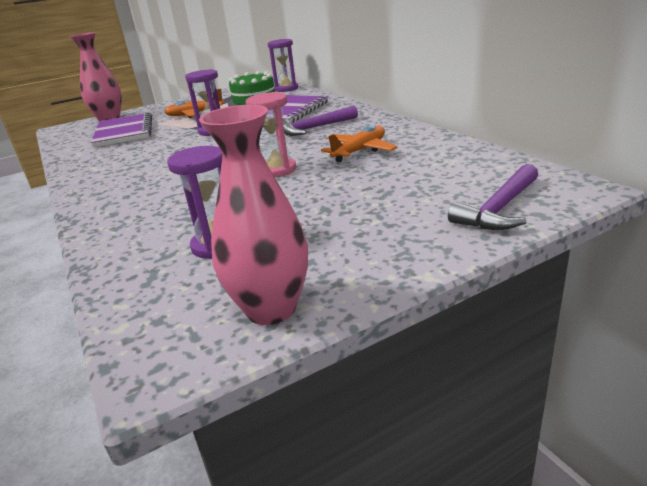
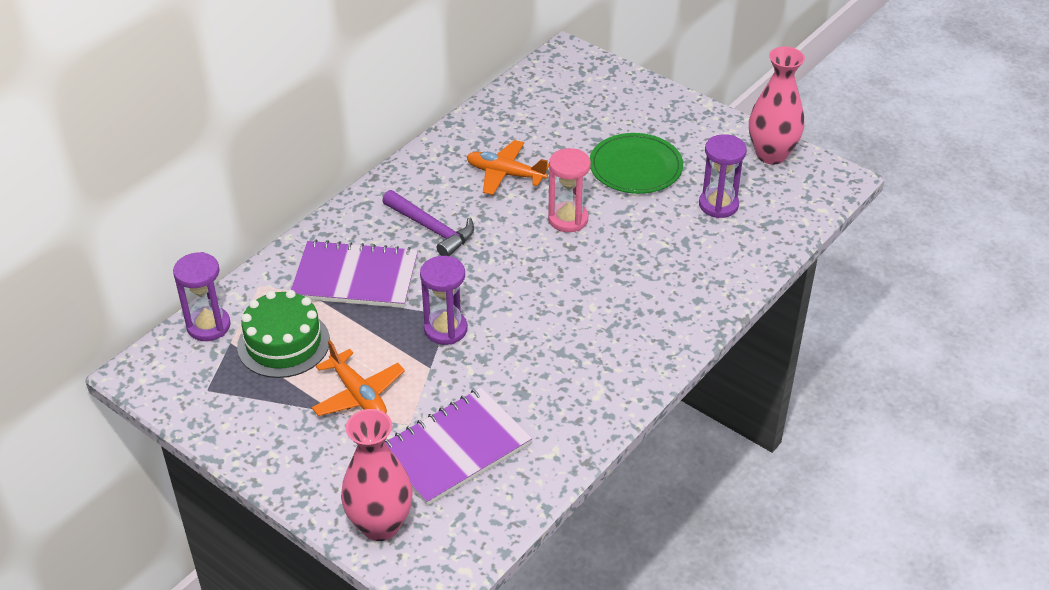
camera: 115 degrees left, 15 degrees up
purple hammer [448,164,538,230] -> none
none -> green plate [590,133,683,194]

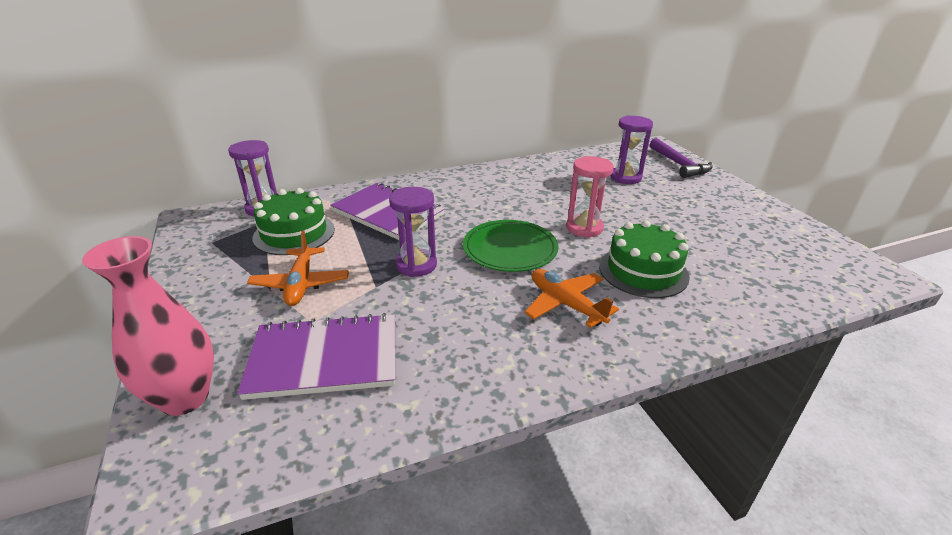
camera: 30 degrees right, 10 degrees down
purple hammer [382,190,474,256] -> purple hammer moved to [650,138,713,178]
orange plane [467,140,549,195] -> orange plane moved to [524,269,619,328]
green plate [590,133,683,194] -> green plate moved to [463,220,558,272]
purple hourglass [699,134,747,218] -> purple hourglass moved to [610,116,653,184]
pink vase [749,46,805,164] -> none
none -> green cake [599,220,690,298]

